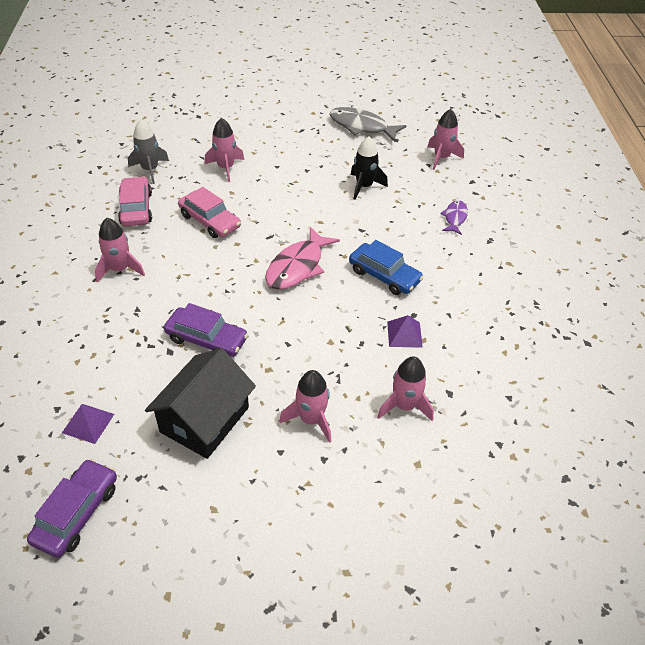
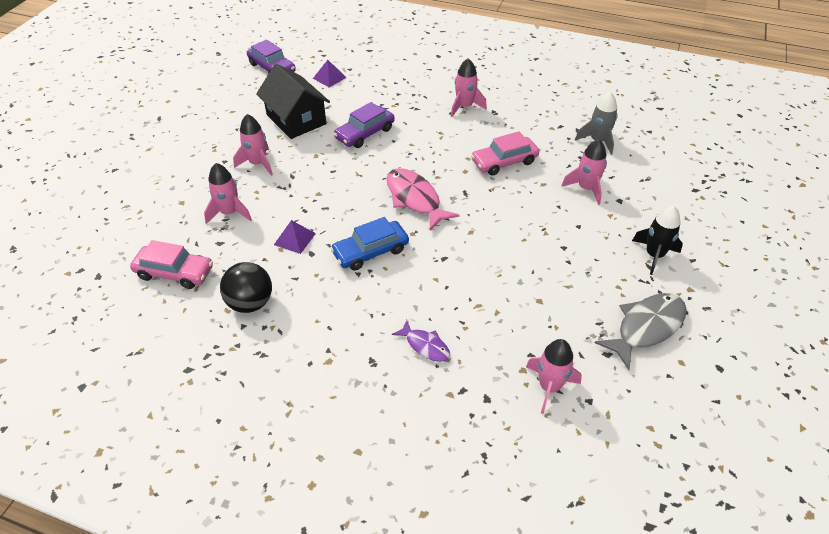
camera: 115 degrees right, 0 degrees up
pink car [118,176,152,226] -> pink car moved to [130,240,213,289]
black rocket [351,137,388,200] -> black rocket moved to [632,206,683,275]
none -> black ball [220,262,272,313]

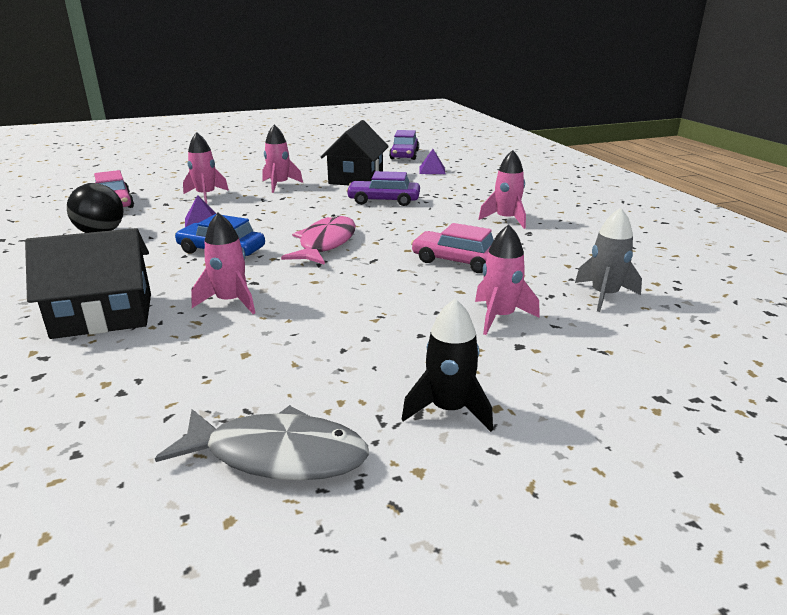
camera: 50 degrees right, 20 degrees down
purple fish [392,320,450,362] -> black house [25,228,151,339]
pink rocket [526,339,582,414] -> pink rocket moved to [191,213,255,314]

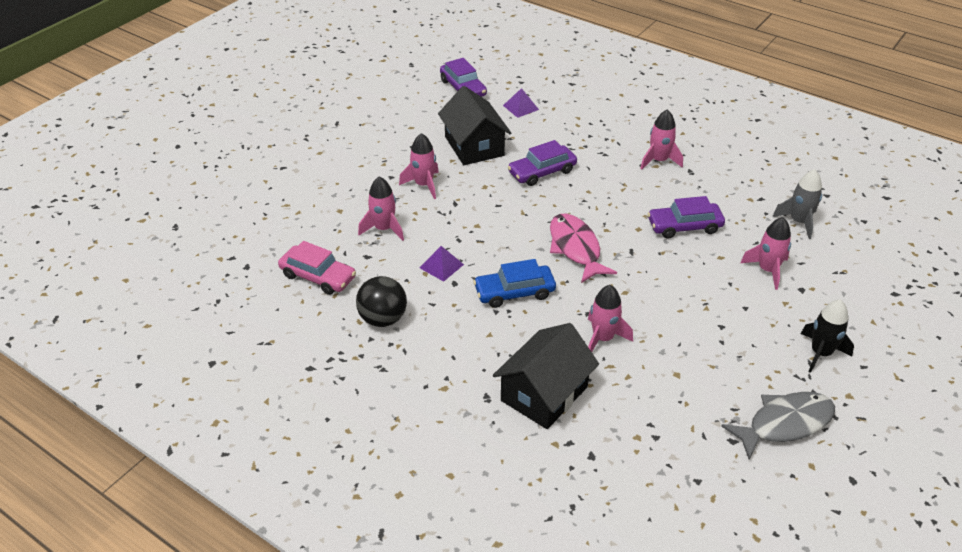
camera: 35 degrees left, 15 degrees up
pink car [411,223,494,273] -> purple car [647,196,725,239]

